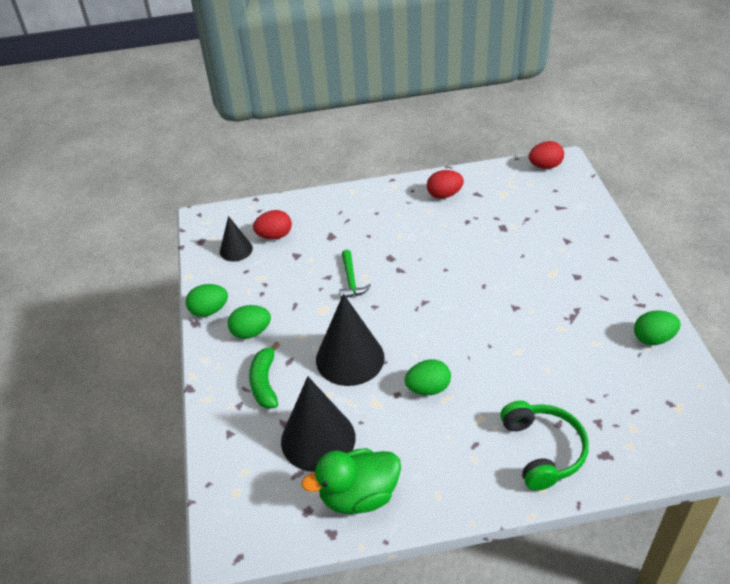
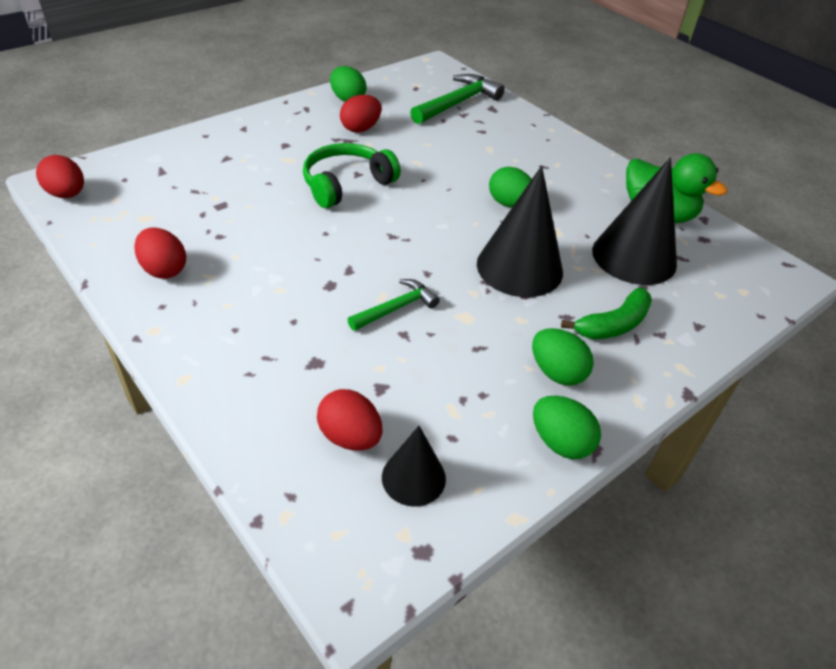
camera: 125 degrees left, 0 degrees up
green headphones [500,401,589,491] -> green headphones moved to [303,143,401,208]
none -> red egg [340,95,382,132]
none -> green hammer [410,74,505,124]

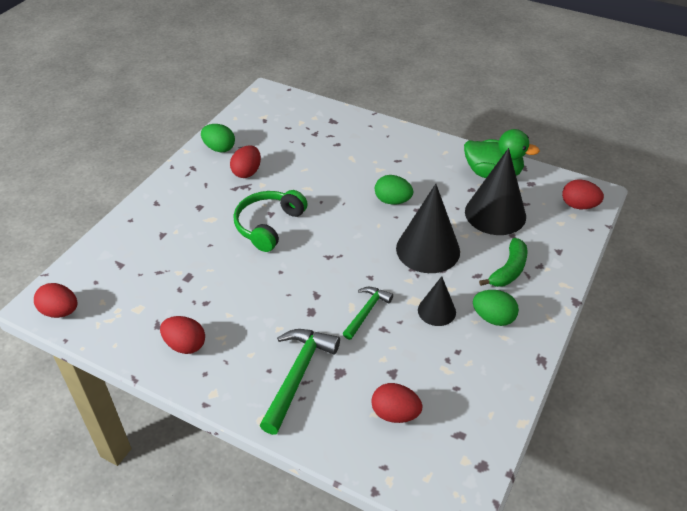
camera: 20 degrees left, 0 degrees up
black cone [382,426,446,506] -> black cone moved to [418,276,456,326]
green hammer [410,74,505,124] -> green hammer moved to [259,329,340,435]
green egg [533,396,601,459] -> none
none -> red egg [562,179,604,209]

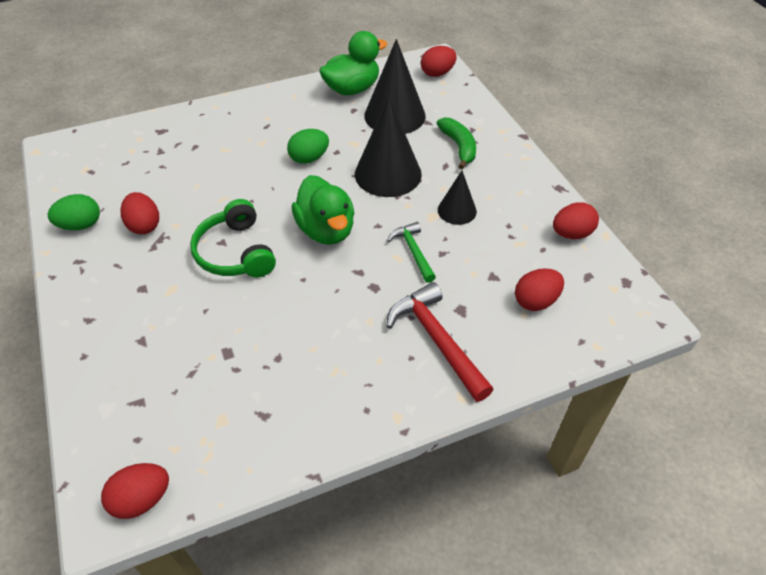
camera: 50 degrees left, 5 degrees up
red egg [160,316,205,354] -> red egg moved to [553,202,599,239]
green hammer [259,329,340,435] -> red hammer [386,282,494,402]
green egg [473,290,519,326] -> none
none -> green duck [292,175,354,245]

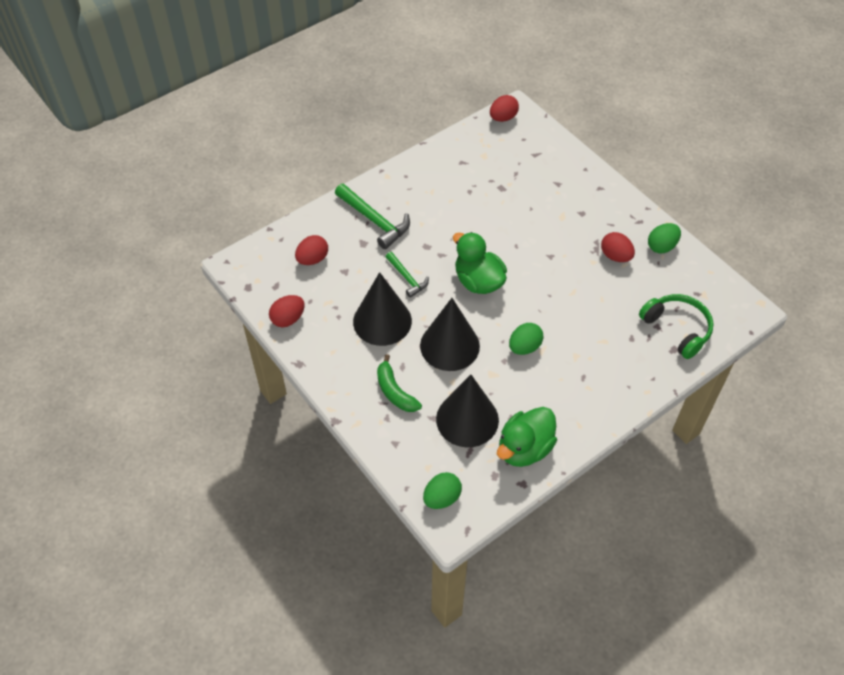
camera: 165 degrees right, 5 degrees up
green headphones [190,199,276,277] -> green headphones moved to [639,294,714,359]
red hammer [386,282,494,402] -> green hammer [335,184,410,249]
red egg [421,46,457,77] -> green egg [423,472,462,509]
black cone [438,171,477,225] -> black cone [353,272,412,346], size x1.81

